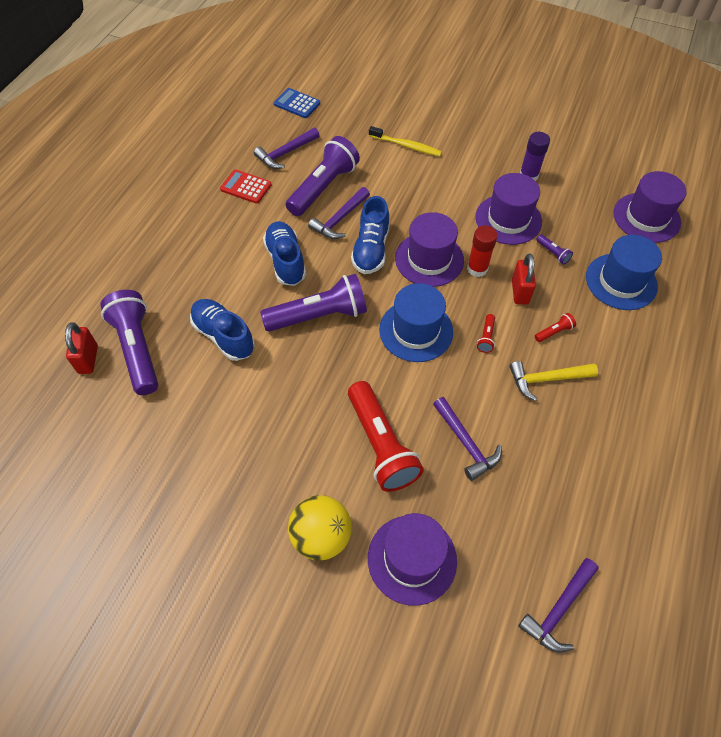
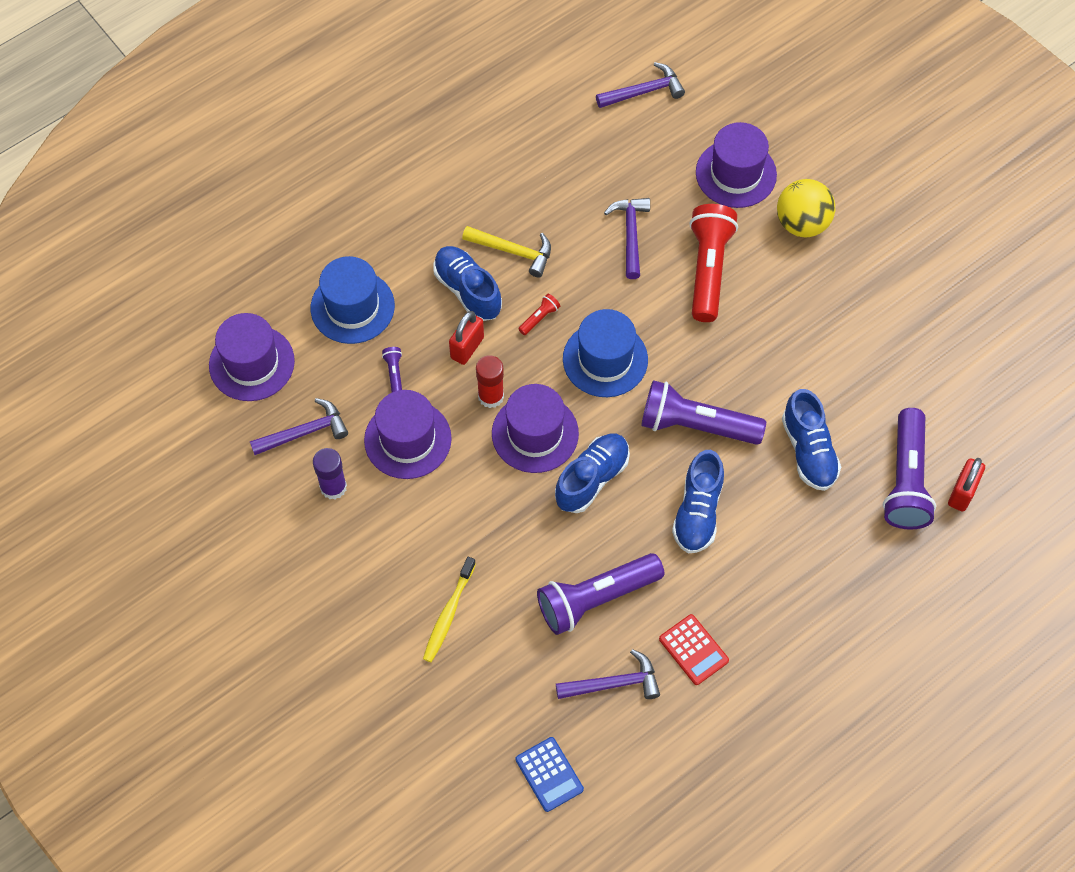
camera: 150 degrees left, 5 degrees up
purple hammer [308,187,370,239] -> purple hammer moved to [250,398,348,455]
yellow toothbrush [369,126,442,156] -> yellow toothbrush turned 120 degrees counterclockwise [423,557,476,662]
red flashlight [535,313,576,342] -> blue shoe [434,246,502,321]

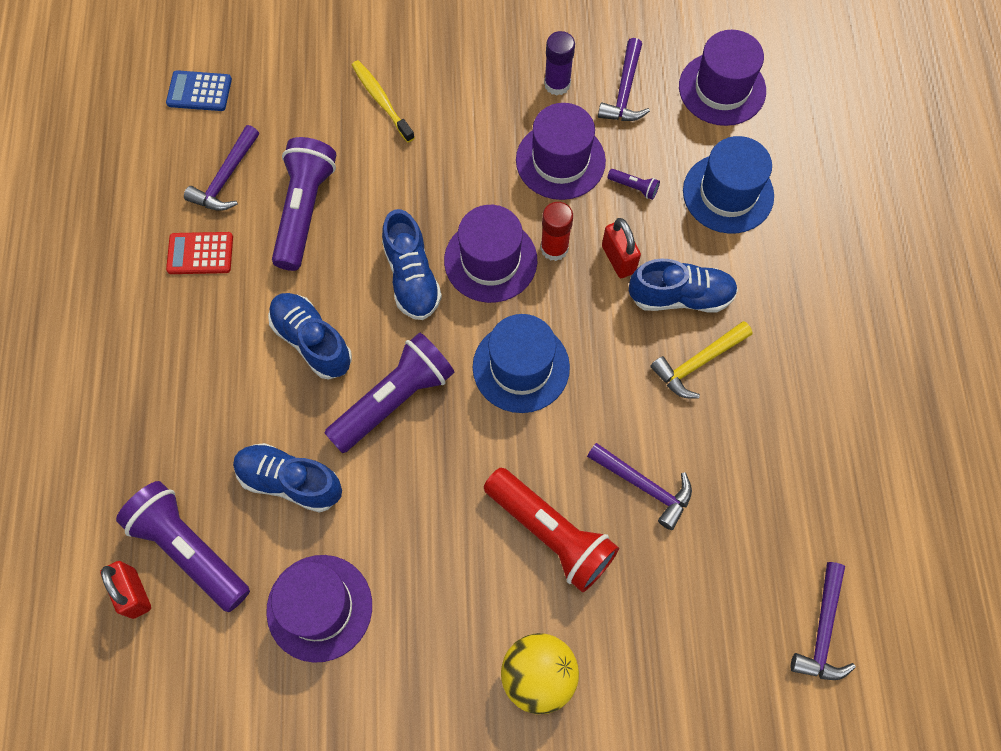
camera: 125 degrees right, 5 degrees up
red flashlight [518,294,560,335] -> none
purple hat [696,122,777,208] -> purple hat moved to [266,555,372,663]

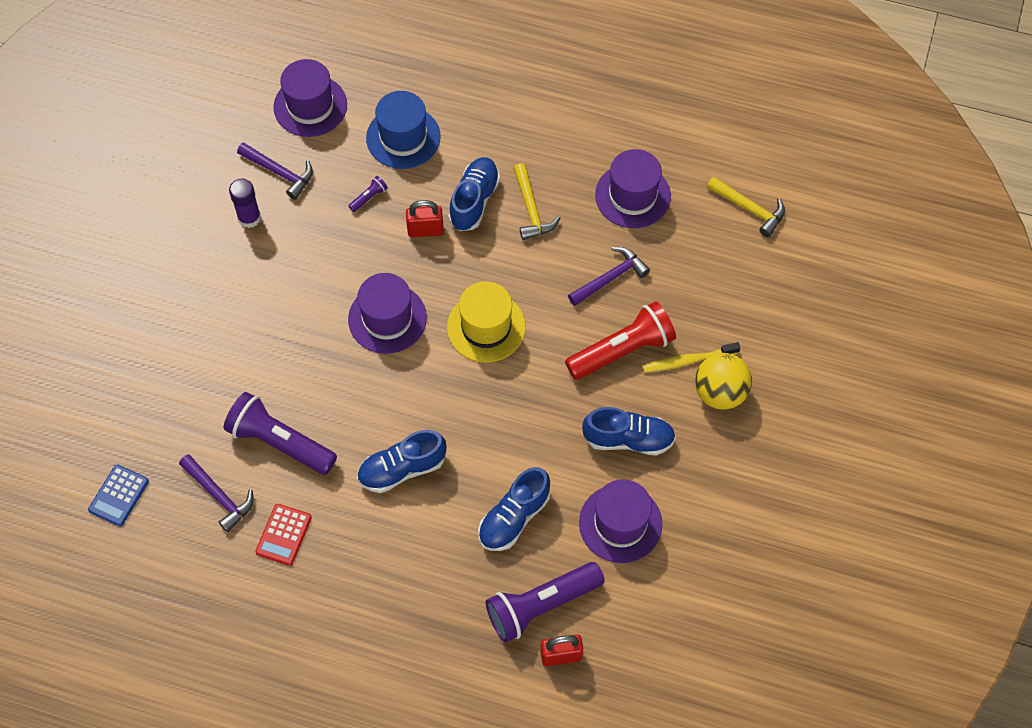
camera: 70 degrees left, 5 degrees down
purple flashlight [324,332,455,453] -> none
yellow toothbrush [352,60,415,142] -> yellow toothbrush moved to [642,342,740,373]
blue shoe [382,209,442,320] -> blue shoe moved to [582,407,676,456]
blue hat [473,314,570,413] -> yellow hat [447,281,526,362]
purple hat [516,103,606,200] -> purple hat moved to [595,149,671,228]
red glue stick [540,202,573,261] -> none
purple hammer [791,562,856,680] -> yellow hammer [707,176,785,237]

